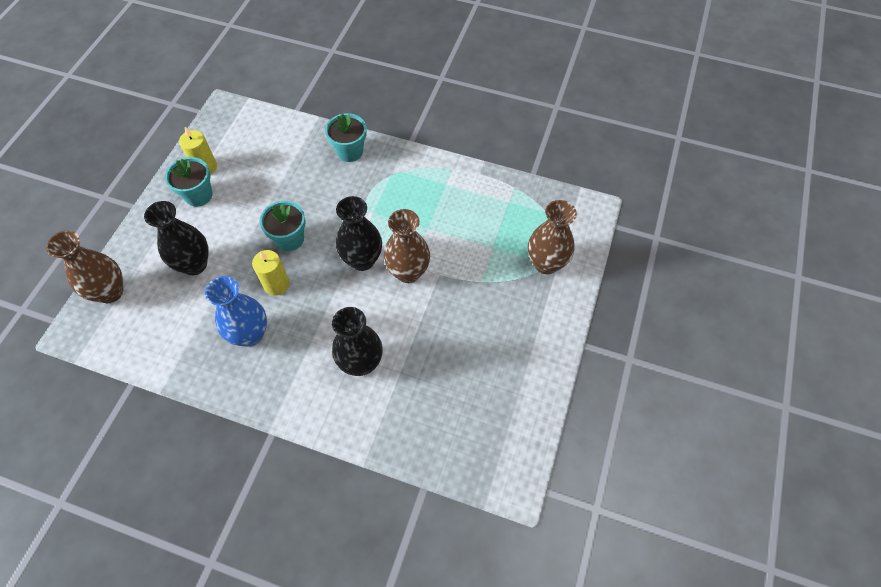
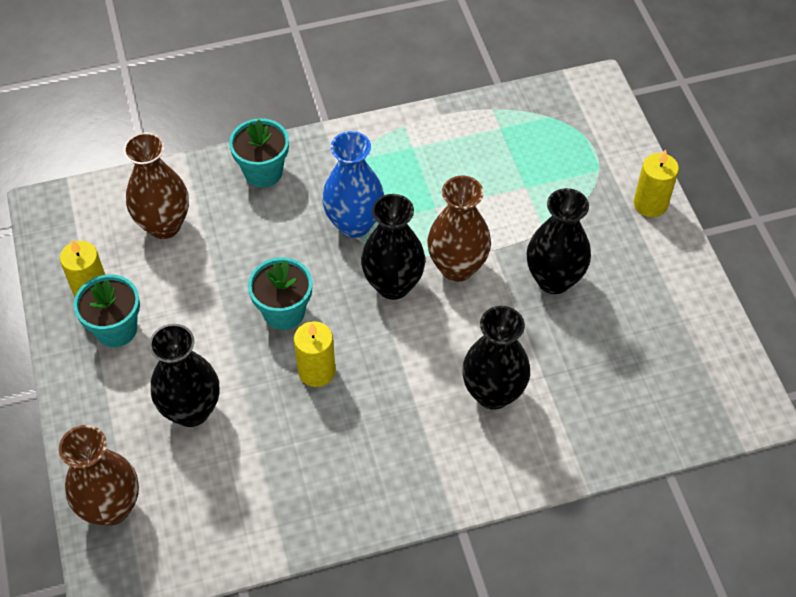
camera: 35 degrees left, 5 degrees down
blue vase [205,276,267,347] -> blue vase moved to [322,131,384,238]
brown vase [528,200,577,274] -> brown vase moved to [123,132,189,239]
none -> black vase [527,188,591,294]
none -> yellow candle [634,150,679,217]

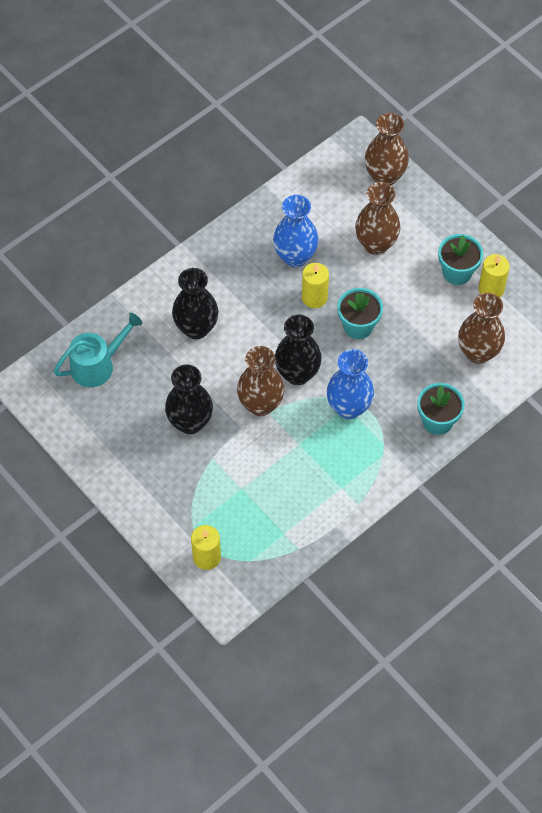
camera: 155 degrees right, 5 degrees up
black vase [149,324,219,427] -> brown vase [355,182,400,255]
yellow candle [634,150,679,217] -> yellow candle moved to [191,525,221,570]
none -> turquoise watering can [54,313,143,387]
none -> blue vase [273,195,319,268]

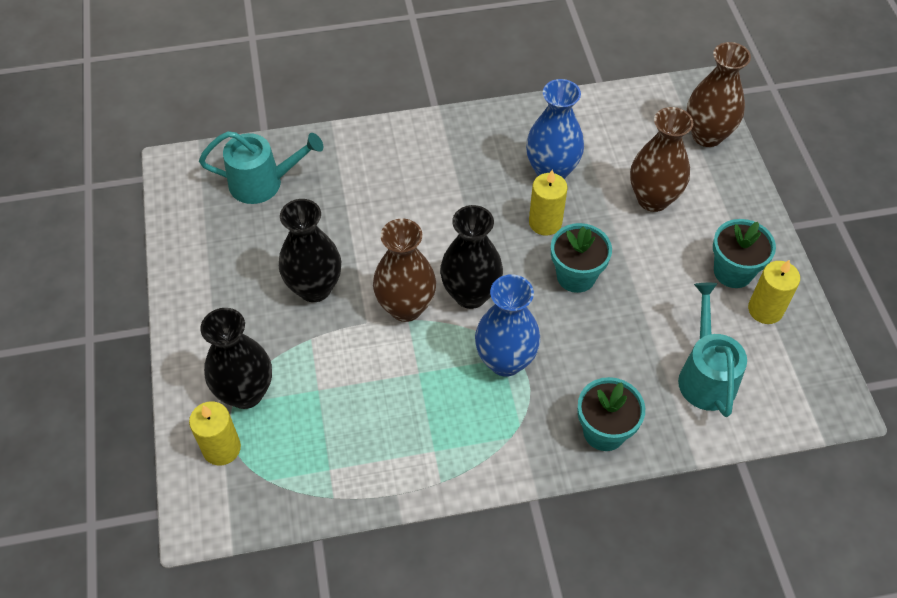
camera: 30 degrees right, 5 degrees down
black vase [172,268,219,339] -> black vase moved to [200,308,272,409]
brown vase [458,293,505,364] -> turquoise watering can [678,283,747,417]

